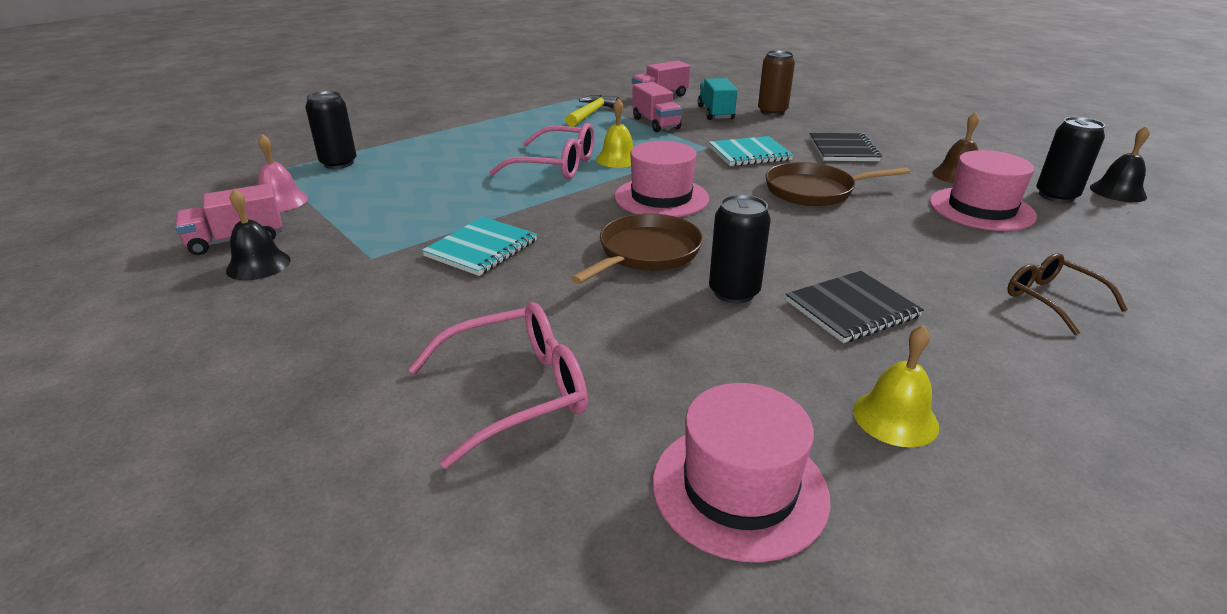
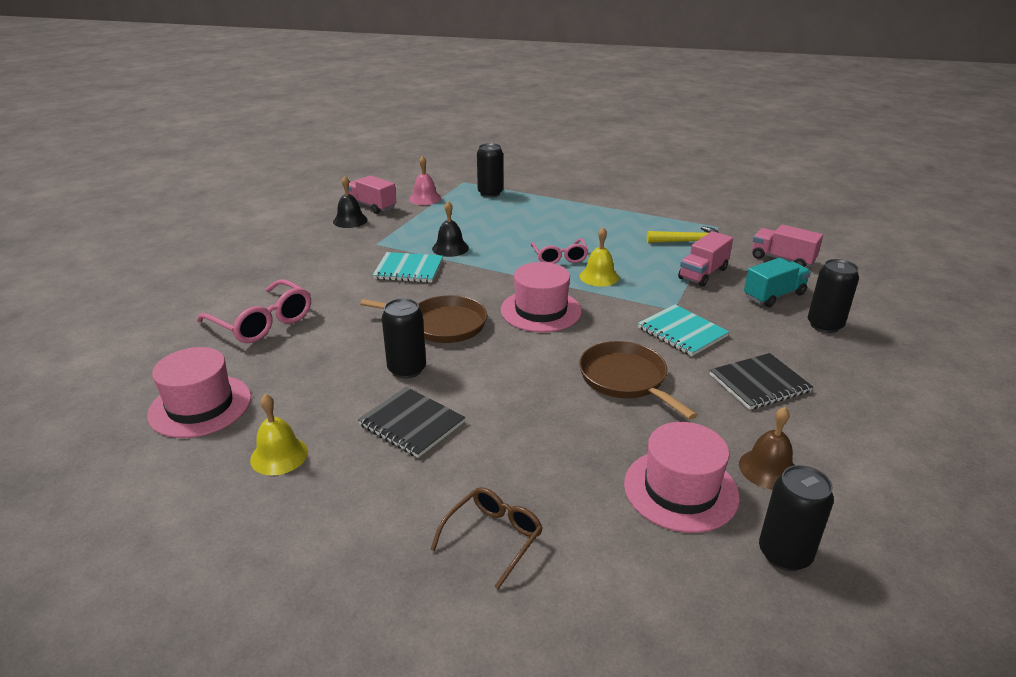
camera: 65 degrees right, 0 degrees up
pink glasses [489,123,595,179] -> pink glasses [531,238,588,264], size x0.66
brown can [758,50,795,116] -> black can [808,259,859,333]
black bell [1090,126,1150,202] -> black bell moved to [432,201,469,257]

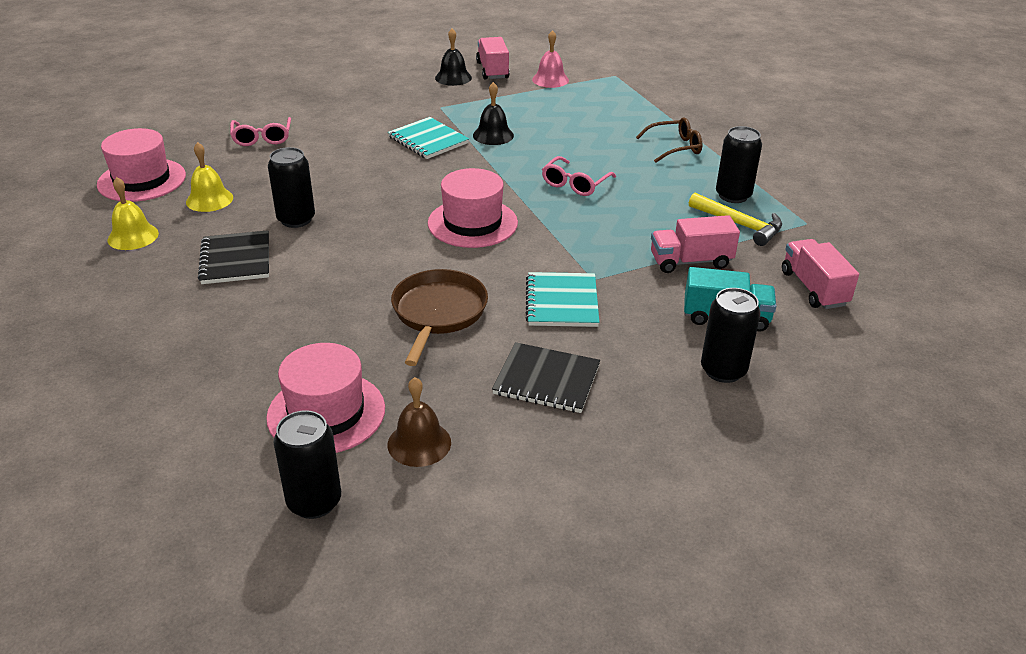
camera: 40 degrees right, 5 degrees up
pink glasses [197,279,311,343] -> pink glasses [230,117,291,146], size x0.66
brown pan [360,295,487,343] -> none
brown glasses [431,487,543,590] -> brown glasses moved to [636,117,703,163]
black can [477,143,503,198] -> black can moved to [716,126,762,203]
yellow bell [580,227,619,287] -> yellow bell moved to [186,142,233,212]

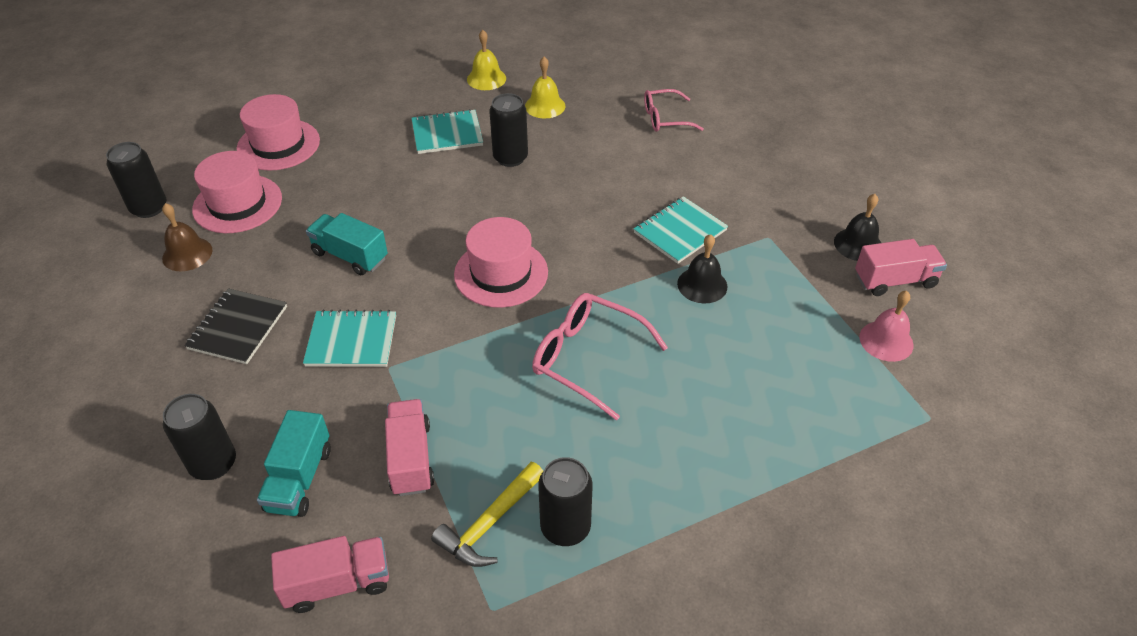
camera: 90 degrees right, 10 degrees up
pink hat [97,128,186,202] -> pink hat moved to [236,94,320,171]
black notebook [198,230,269,284] -> turquoise notebook [411,109,483,154]
brown pan [391,269,488,366] -> turquoise truck [306,213,388,275]
pink glasses [542,156,616,196] -> pink glasses [532,293,668,421], size x1.52
brown glasses [636,117,703,163] -> none

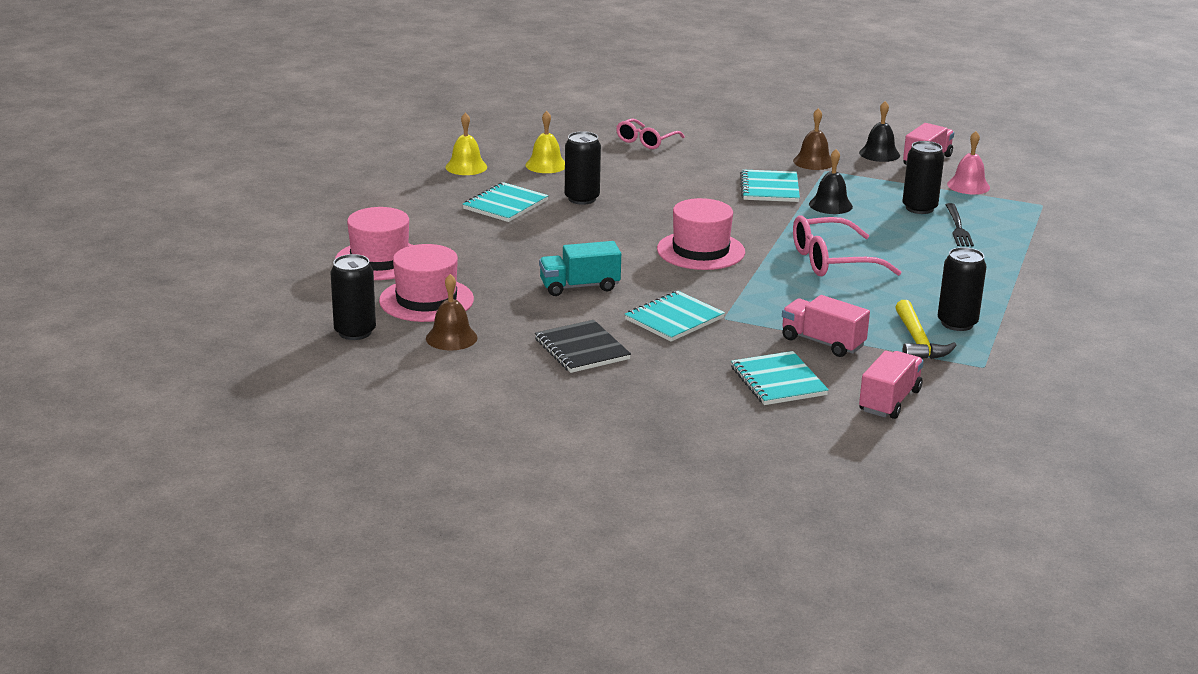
camera: 45 degrees left, 20 degrees down
black can [163,394,236,480] -> black can moved to [902,141,944,214]
turquoise truck [257,410,331,517] -> turquoise notebook [731,351,829,405]
none -> brown bell [793,108,832,170]
none -> black fork [946,203,974,247]

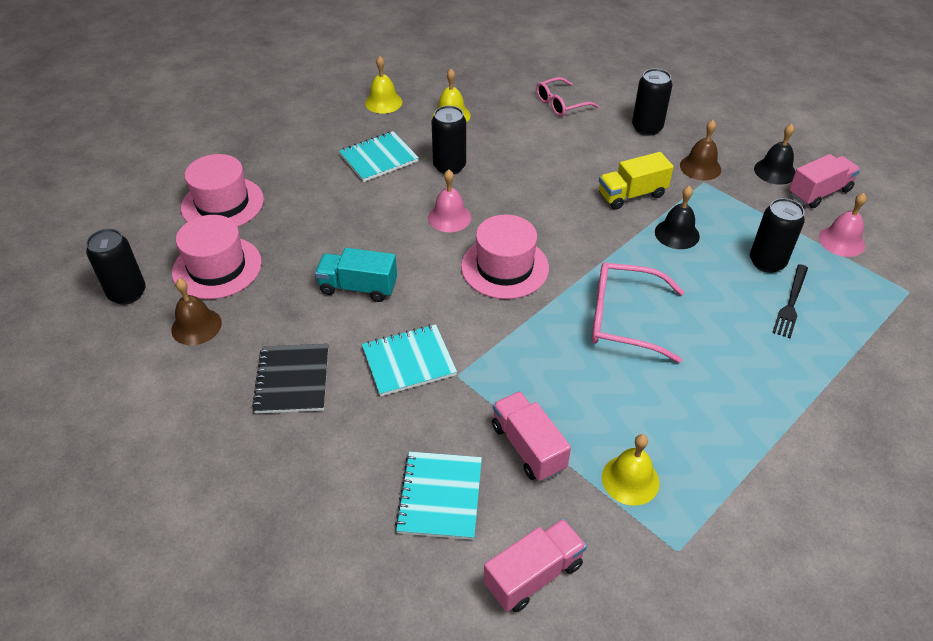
camera: 25 degrees right, 20 degrees up
turquoise notebook [740,169,800,202] -> yellow truck [599,152,674,210]
yellow hammer [896,300,957,359] -> yellow bell [602,434,660,506]
black can [938,247,987,331] -> black can moved to [632,69,672,136]
none -> pink bell [428,169,471,232]

